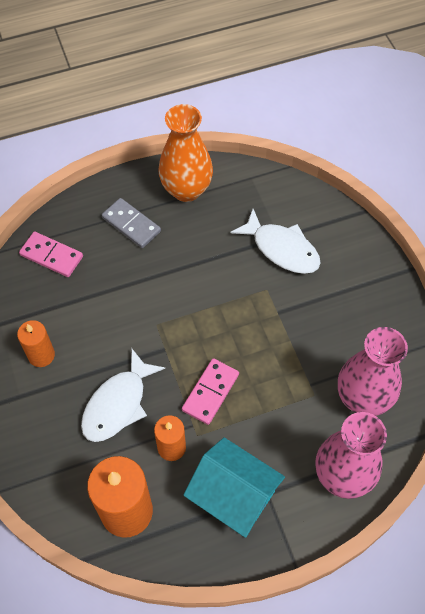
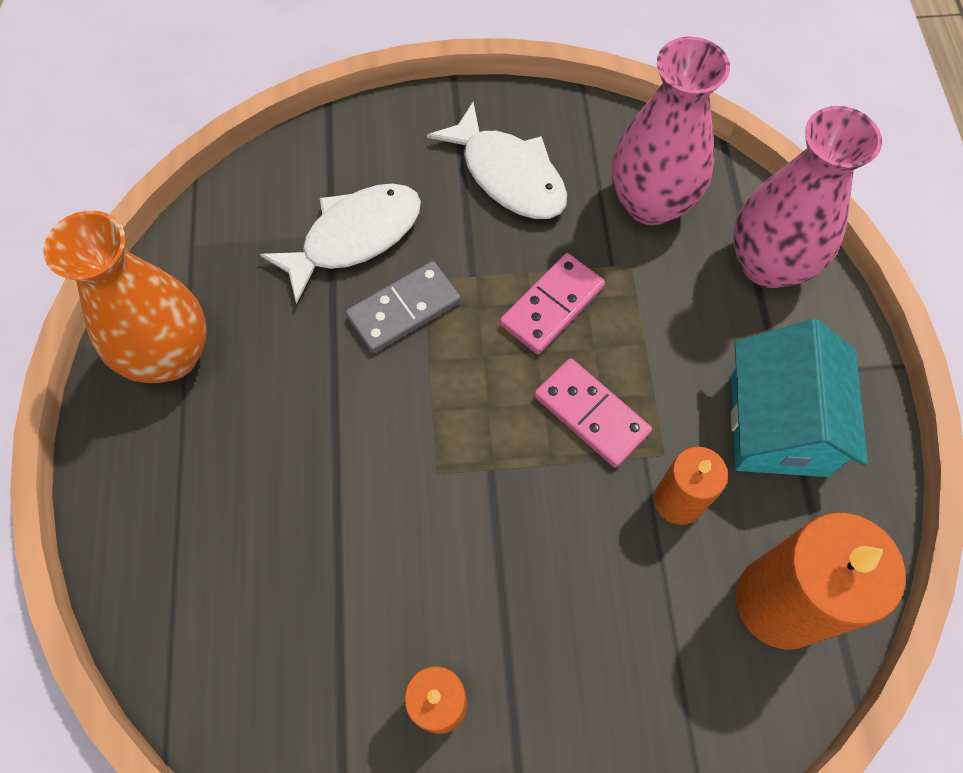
camera: 75 degrees left, 5 degrees up
pink domino [19,232,83,277] -> pink domino moved to [500,253,605,354]
white fish [81,348,165,442] -> white fish moved to [427,102,567,219]
grey domino [102,198,161,248] -> grey domino moved to [346,261,461,353]
turquoise house [183,437,285,538] -> turquoise house turned 45 degrees counterclockwise [731,319,868,477]

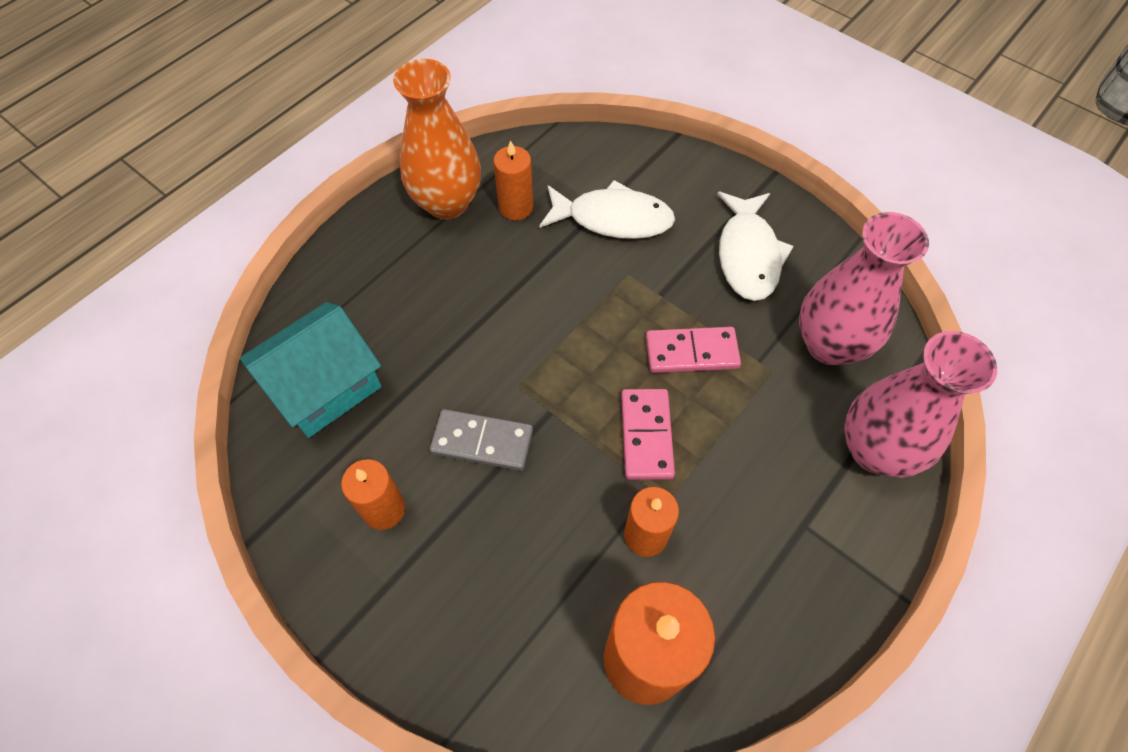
camera: 45 degrees right, 5 degrees down
grey domino [346,261,461,353] -> grey domino moved to [430,409,533,471]
turquoise house [731,319,868,477] -> turquoise house moved to [240,302,382,438]
none -> orange candle [493,140,533,220]

